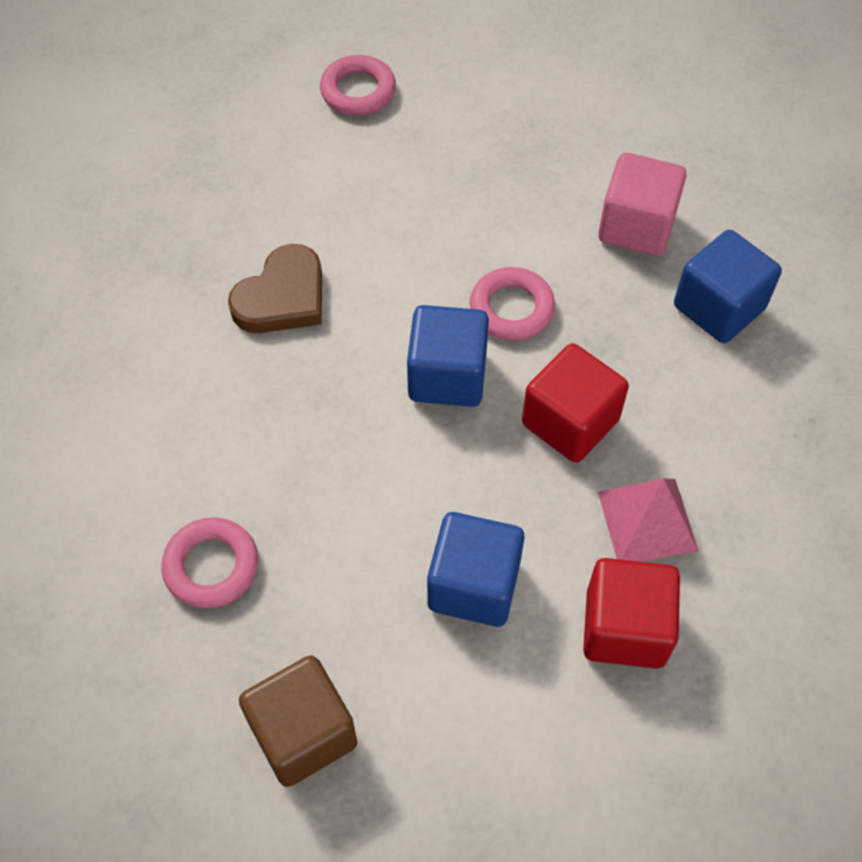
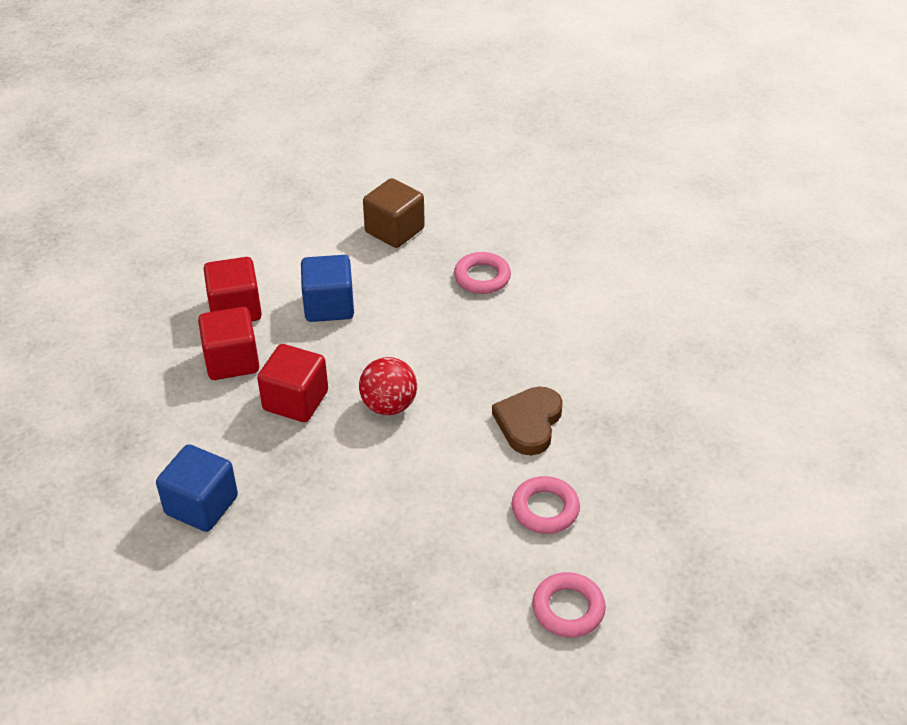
camera: 160 degrees right, 15 degrees down
blue cube [407,305,489,407] -> red ball [359,357,417,415]
pink ring [470,267,555,341] -> pink ring moved to [512,476,580,534]
pink cube [598,153,687,256] -> none
pink pyramid [598,478,698,562] -> red cube [198,307,259,380]

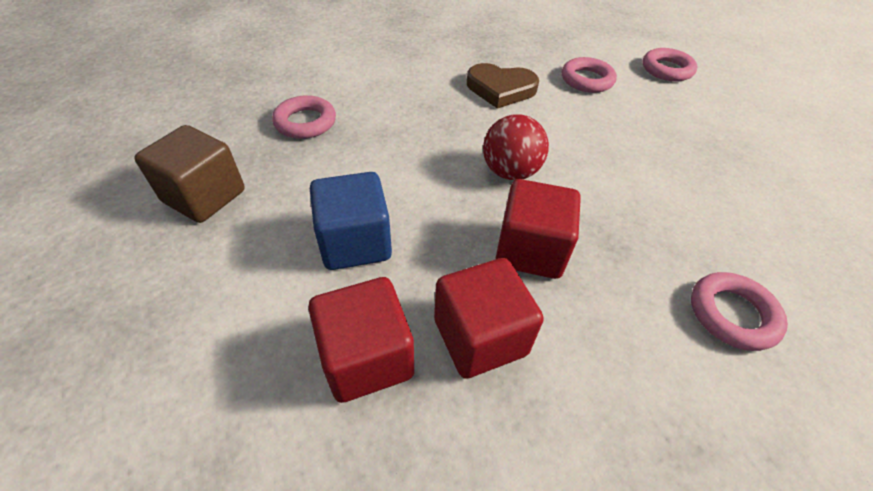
camera: 100 degrees left, 5 degrees up
blue cube [156,444,238,532] -> pink ring [691,272,788,351]

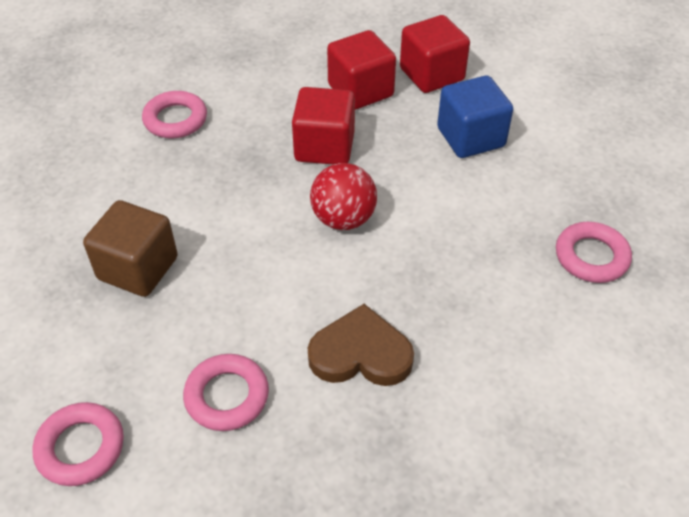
camera: 175 degrees right, 0 degrees up
brown cube [134,125,245,223] -> brown cube moved to [83,200,178,297]

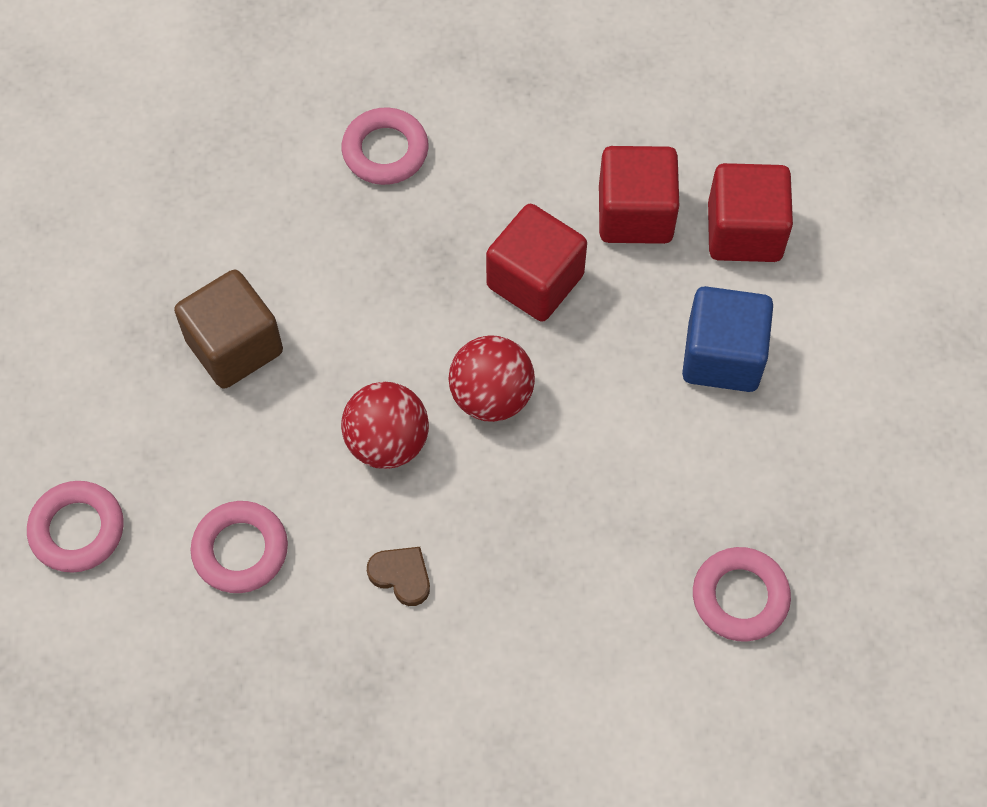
camera: 30 degrees right, 15 degrees up
brown heart [308,304,414,386] -> brown heart [367,547,430,606], size x0.55
none -> red ball [341,382,429,469]

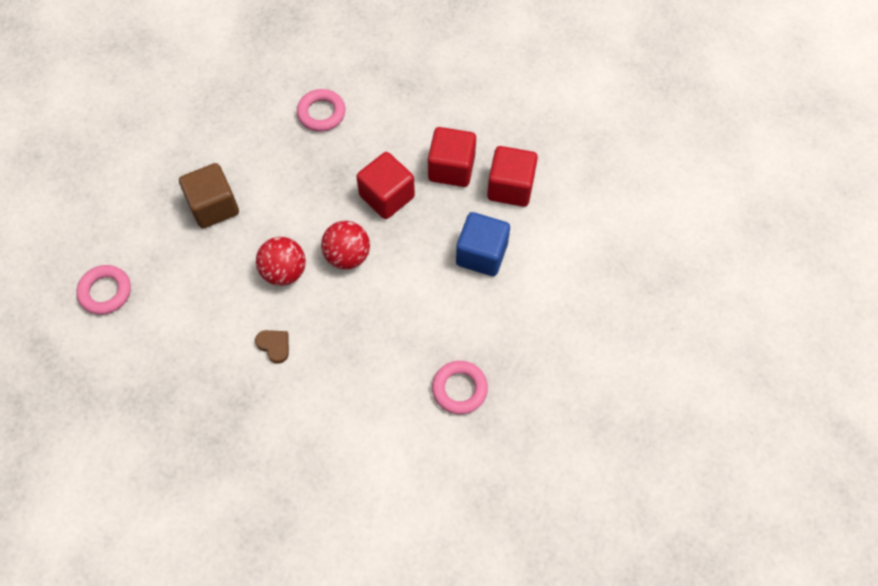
camera: 10 degrees right, 0 degrees up
pink ring [191,501,288,593] -> none

